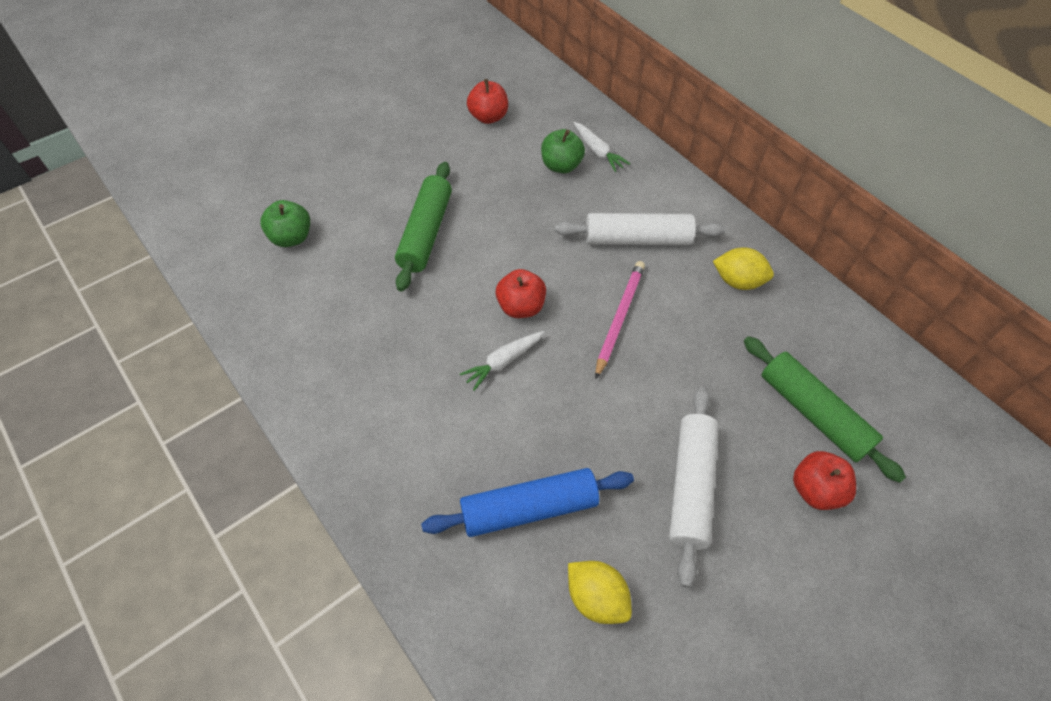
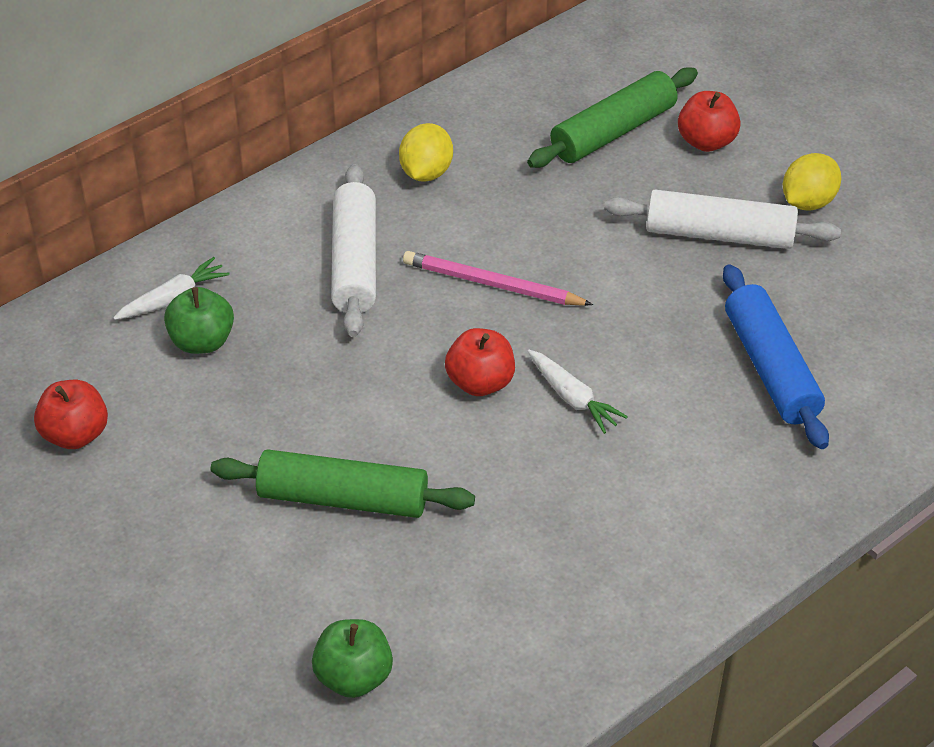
camera: 90 degrees left, 10 degrees down
yellow lemon [568,561,632,624] -> yellow lemon moved to [783,153,841,211]

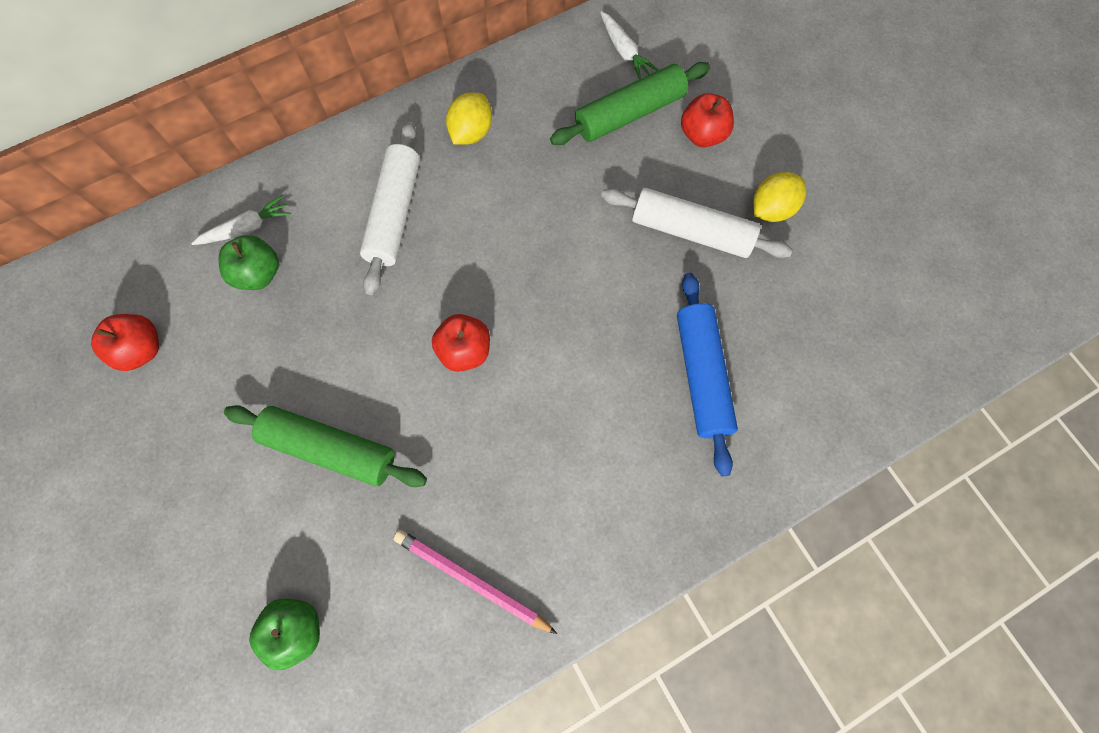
camera: 10 degrees right, 25 degrees up
pink pencil [403,251,593,306] -> pink pencil moved to [393,530,557,634]
white carrot [528,350,628,434] -> white carrot moved to [600,11,658,80]

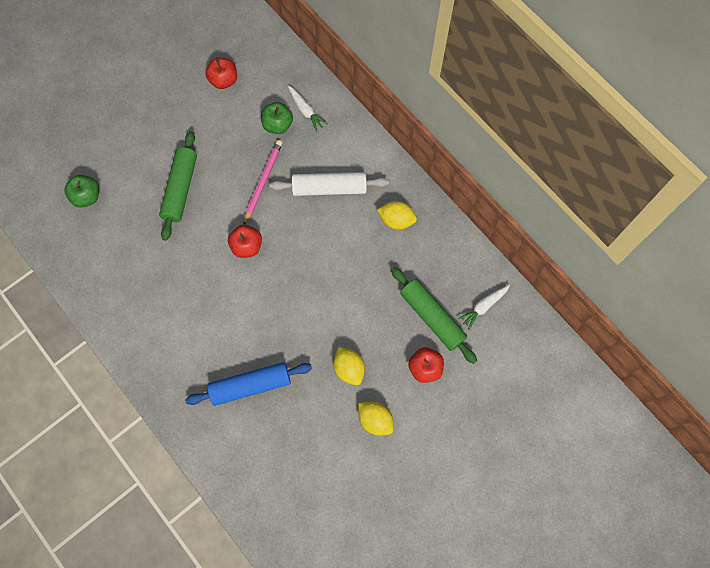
camera: 80 degrees right, 0 degrees up
pink pencil [393,530,557,634] -> pink pencil moved to [243,140,283,225]
white rolling pin [601,188,792,258] -> yellow lemon [334,346,365,385]

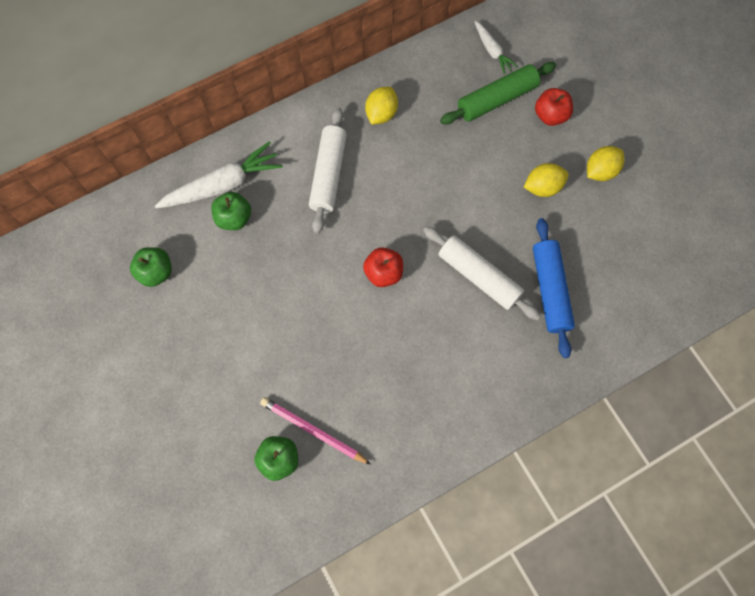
camera: 80 degrees left, 0 degrees up
green rolling pin [159,131,197,241] -> none
red apple [205,57,237,89] -> green apple [130,247,172,287]
pink pencil [243,140,283,225] -> pink pencil moved to [260,397,370,464]
white carrot [288,85,328,132] -> white carrot [155,141,283,209], size x1.83
none -> white rolling pin [423,226,541,320]

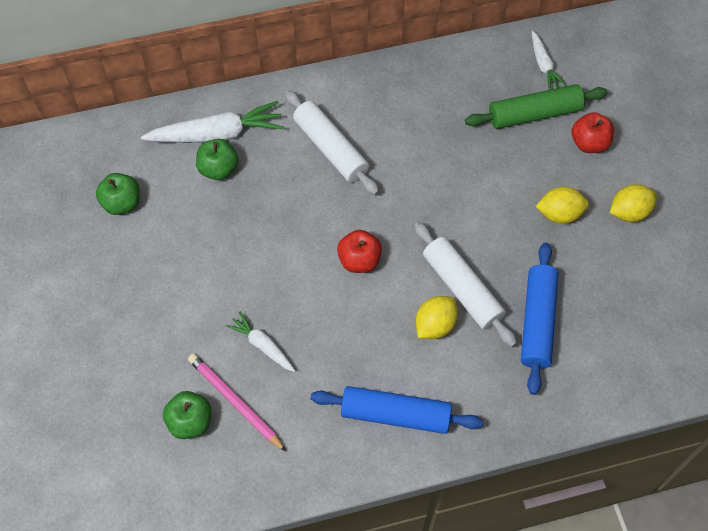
camera: 15 degrees right, 10 degrees down
white rolling pin [309,107,347,234] -> white rolling pin turned 60 degrees counterclockwise [285,90,379,195]
yellow lemon [365,87,398,125] -> yellow lemon moved to [416,296,458,339]
none -> white carrot [226,312,295,372]
none -> blue rolling pin [311,386,483,434]

